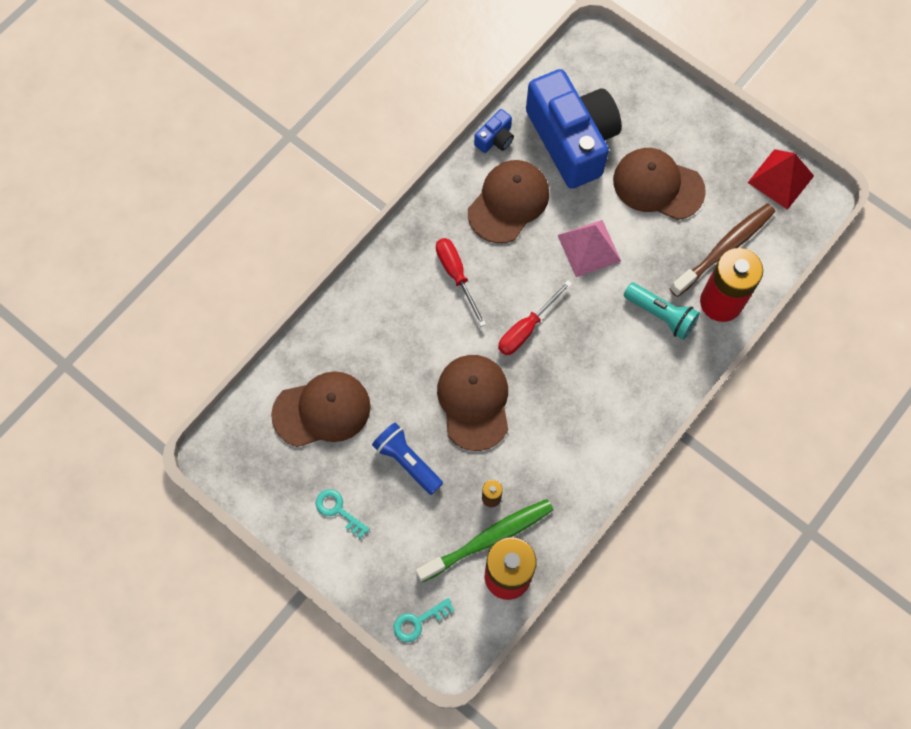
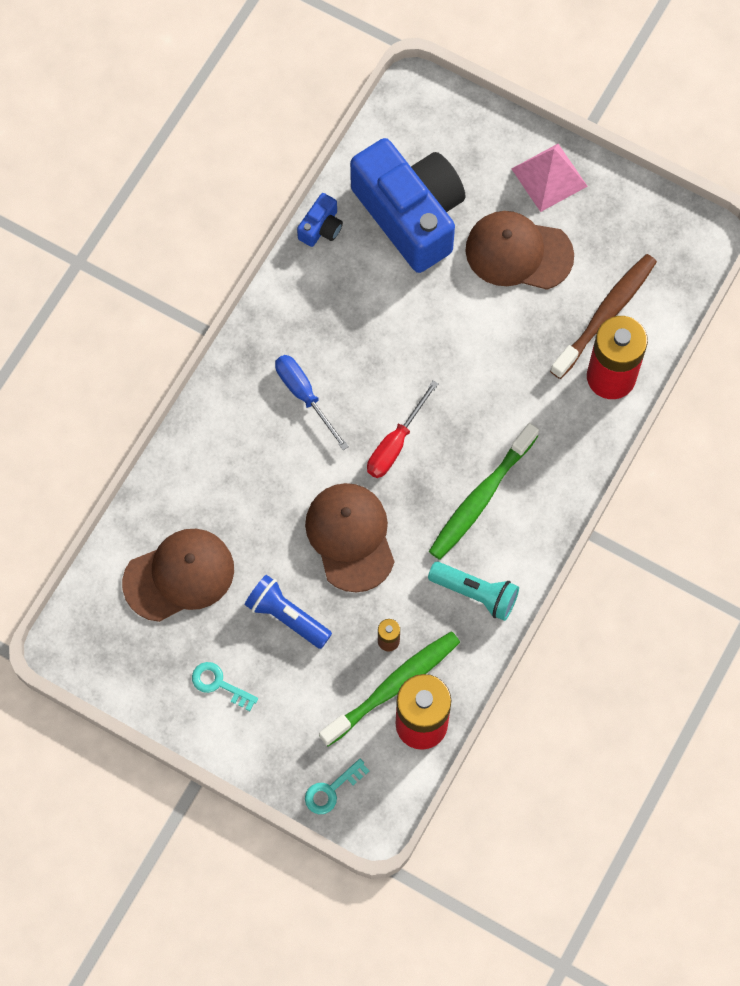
camera: 10 degrees left, 0 degrees up
red screwdriver [436,238,486,327] -> blue screwdriver [275,355,349,450]
brown cap [468,160,549,243] -> none
pink pyramid [558,220,621,277] -> pink pyramid moved to [512,144,588,212]
turquoise flashlight [624,282,700,340] -> turquoise flashlight moved to [428,562,519,621]
red pyramid [747,149,814,210] -> none
none -> green toothbrush [429,423,539,560]

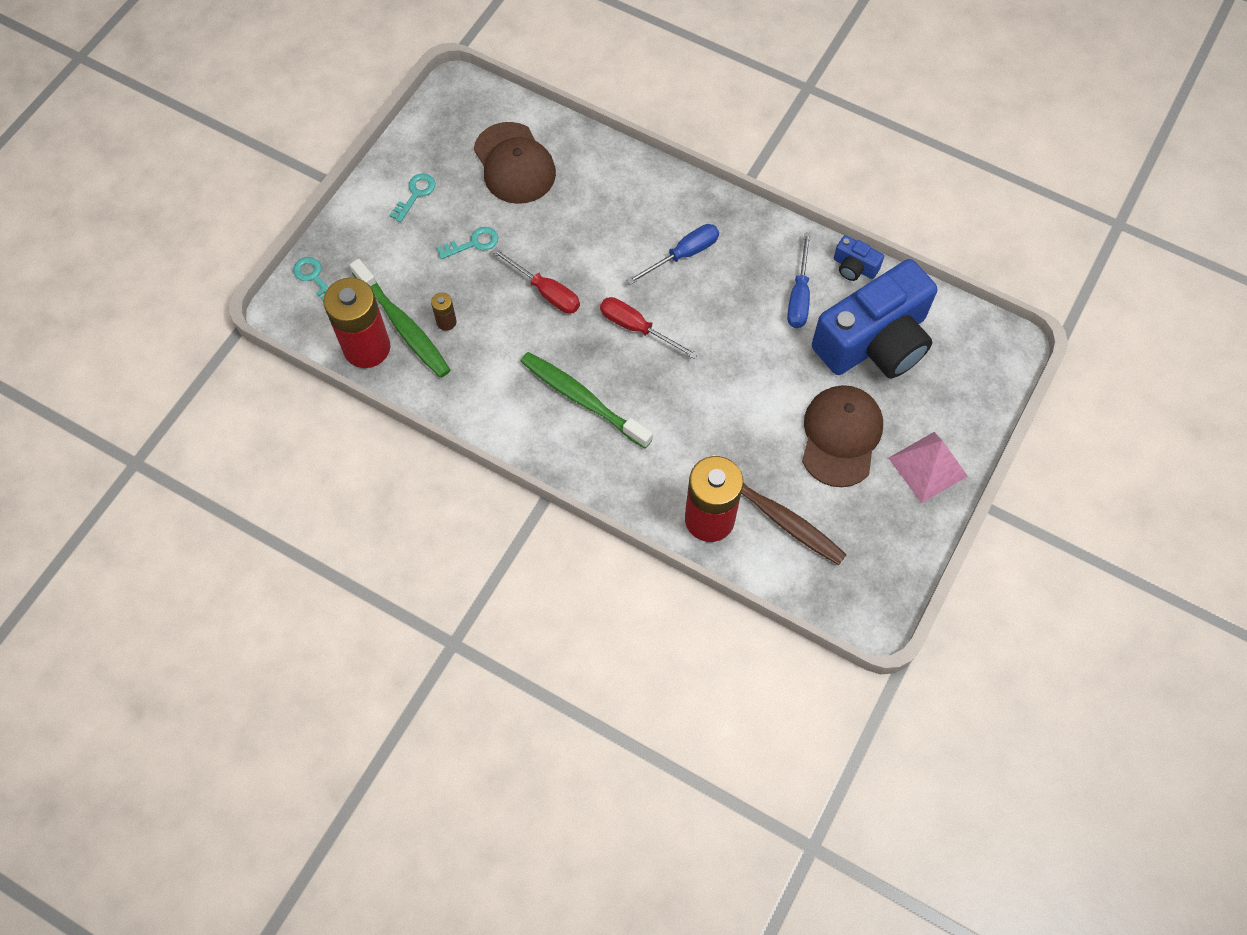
camera: 90 degrees right, 5 degrees down
blue flashlight [244,575,332,649] -> turquoise key [437,227,498,259]
brown cap [305,483,394,592] -> red screwdriver [492,247,580,314]
turquoise flashlight [428,562,519,621] -> none
none -> blue screwdriver [787,233,811,328]

